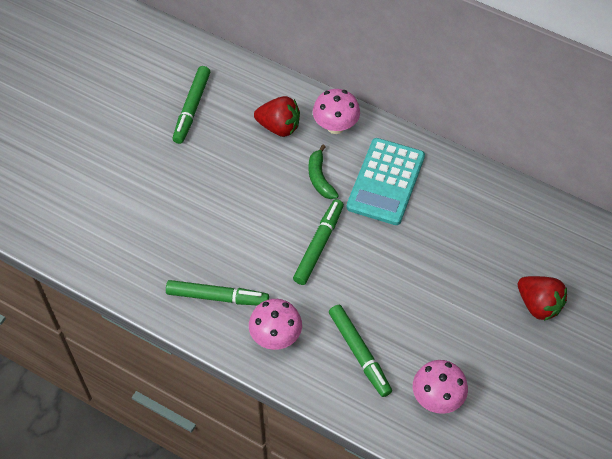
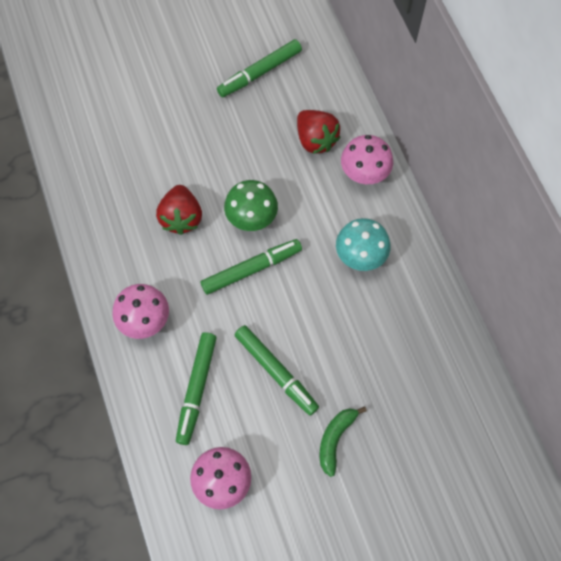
camera: 40 degrees right, 10 degrees up
green marker [166,280,269,305] -> green marker moved to [235,325,319,415]
green banana [308,145,339,199] -> green banana moved to [319,406,367,477]
turquoise calculator [347,138,425,225] -> turquoise mushroom [336,218,391,271]
red strawberry [518,276,567,321] -> red strawberry moved to [156,185,202,235]
none -> green mushroom [224,180,278,231]

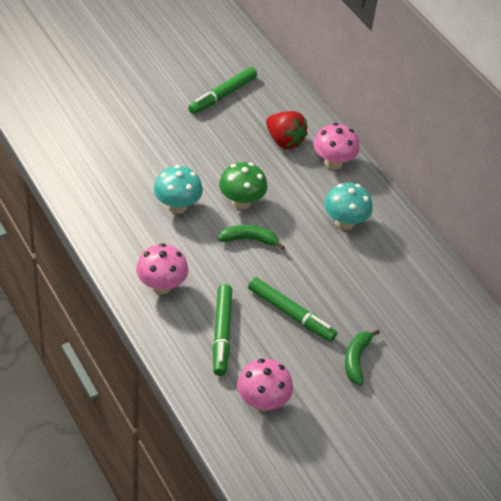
camera: 15 degrees left, 20 degrees down
red strawberry [156,185,202,235] -> turquoise mushroom [154,165,203,214]
green marker [201,239,302,295] -> green banana [218,225,284,250]

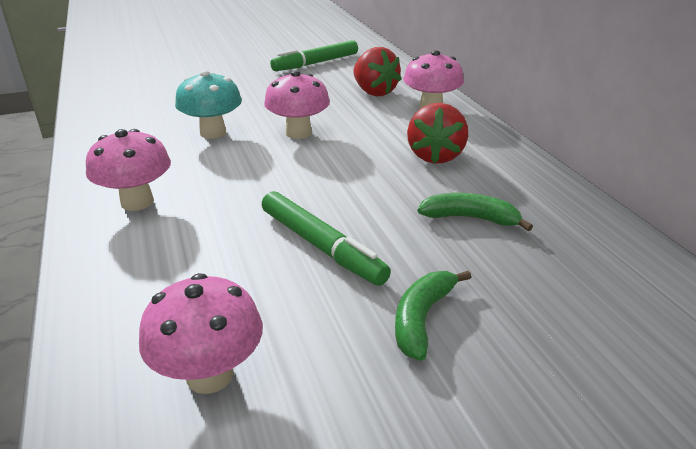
camera: 15 degrees right, 15 degrees down
green marker [213,284,232,376] -> none
green banana [218,225,284,250] -> green banana moved to [418,193,533,231]
green mushroom [219,162,267,209] -> pink mushroom [264,70,330,139]
turquoise mushroom [324,183,373,230] -> red strawberry [407,103,468,164]

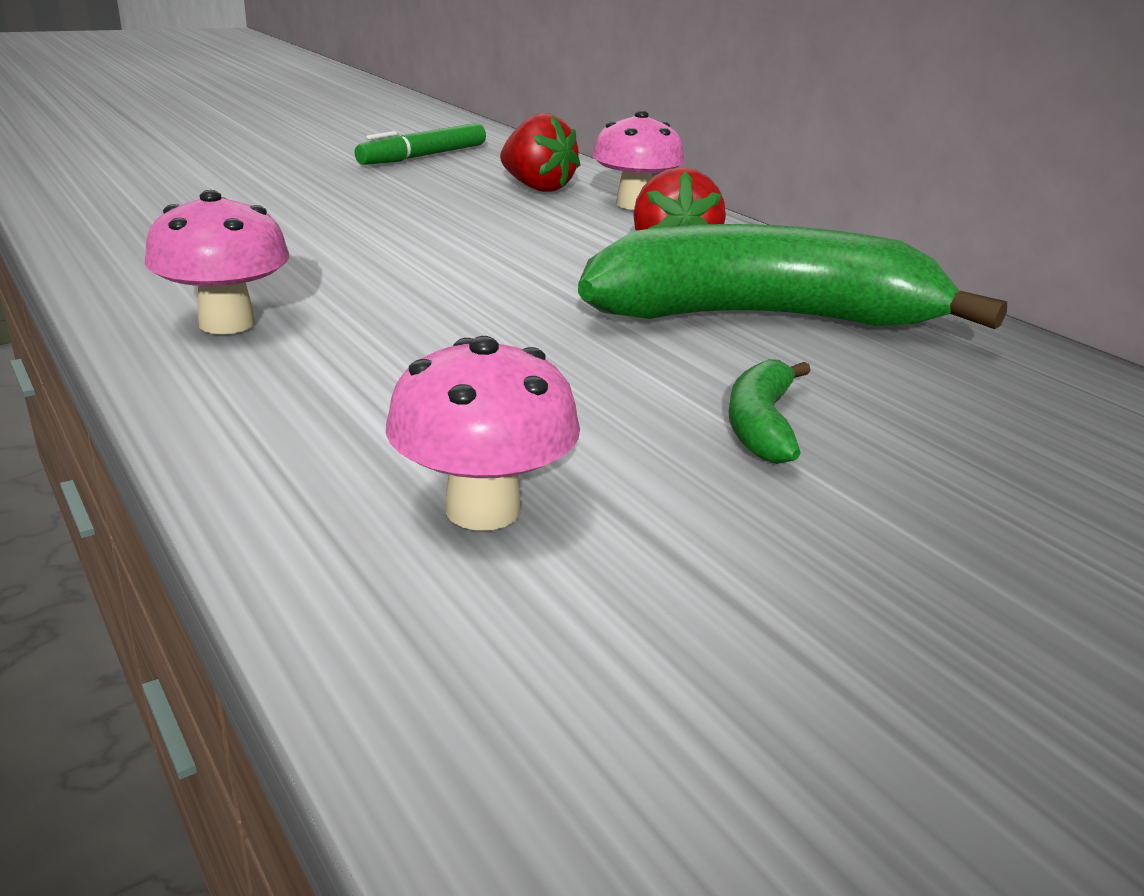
camera: 15 degrees left, 5 degrees down
turquoise mushroom [175,70,242,139] -> none
green marker [262,191,391,286] -> none
pink mushroom [264,70,330,139] -> none
green banana [418,193,533,231] -> green banana [578,224,1007,329], size x2.41

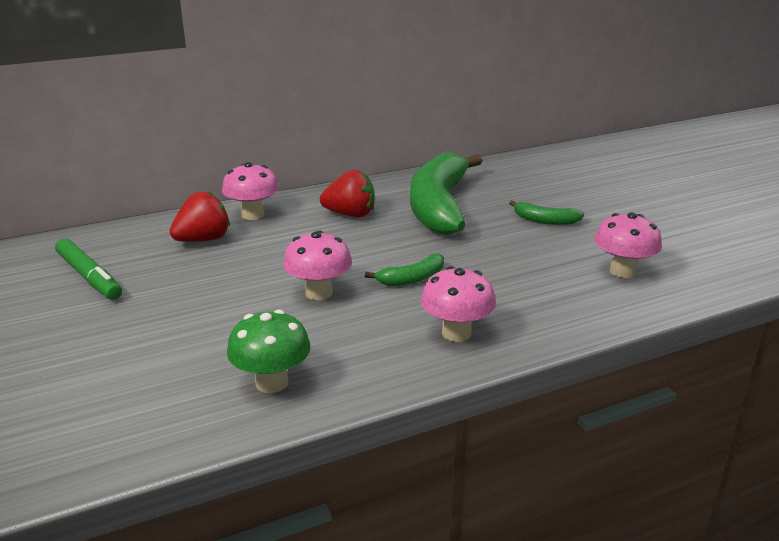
camera: 80 degrees left, 0 degrees up
none -> green mushroom [227,310,311,393]
none -> pink mushroom [283,231,352,300]
none -> green banana [365,253,444,286]

